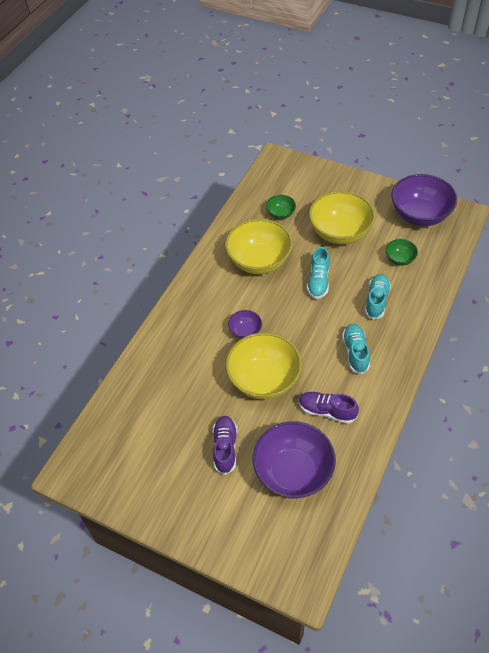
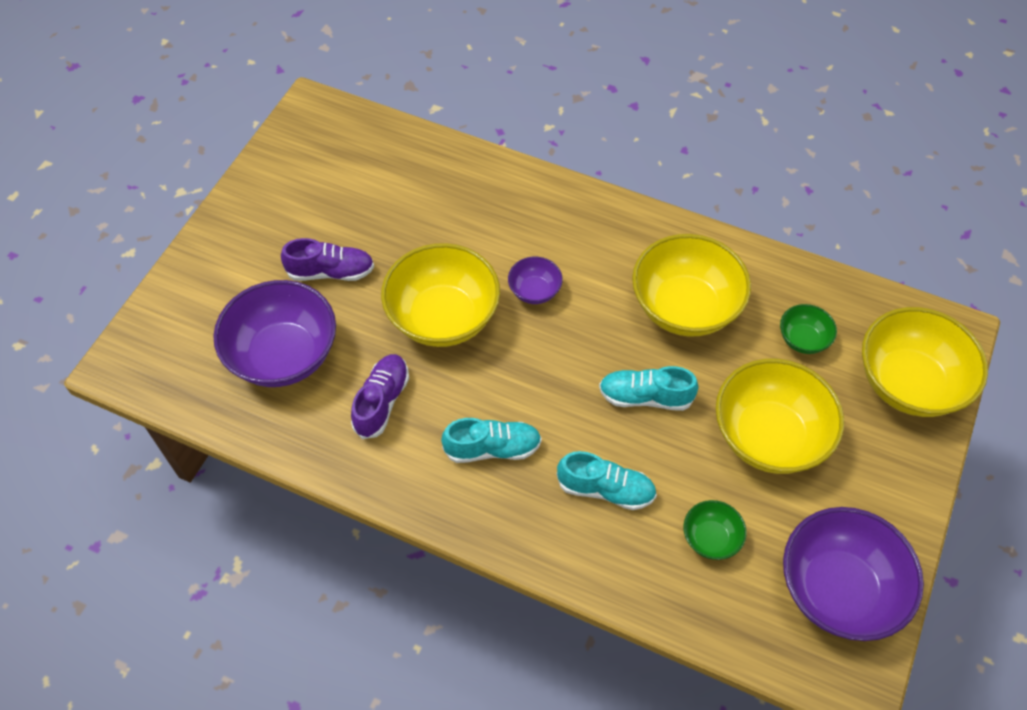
camera: 85 degrees right, 5 degrees up
none -> yellow bowl [862,307,988,417]

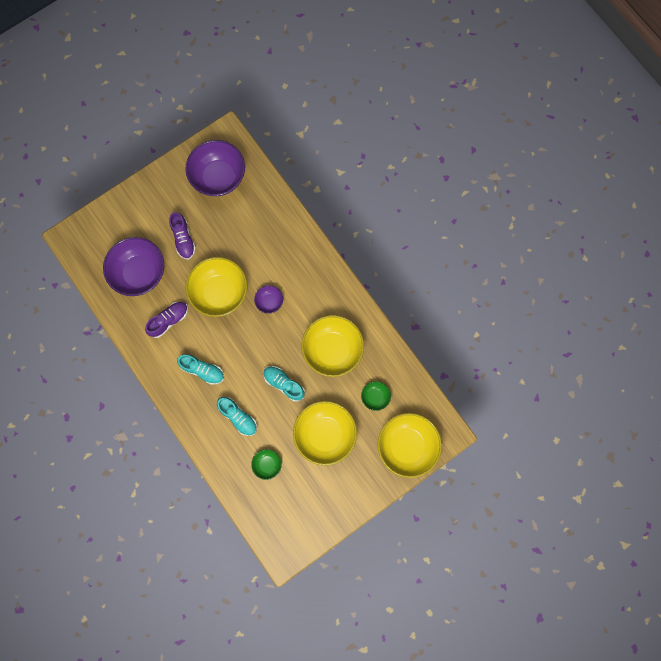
camera: 30 degrees right, 20 degrees up
purple shoe [281,238,374,281] -> purple shoe turned 45 degrees clockwise [169,212,196,260]
purple bowl [783,507,924,641] -> purple bowl moved to [185,140,245,196]

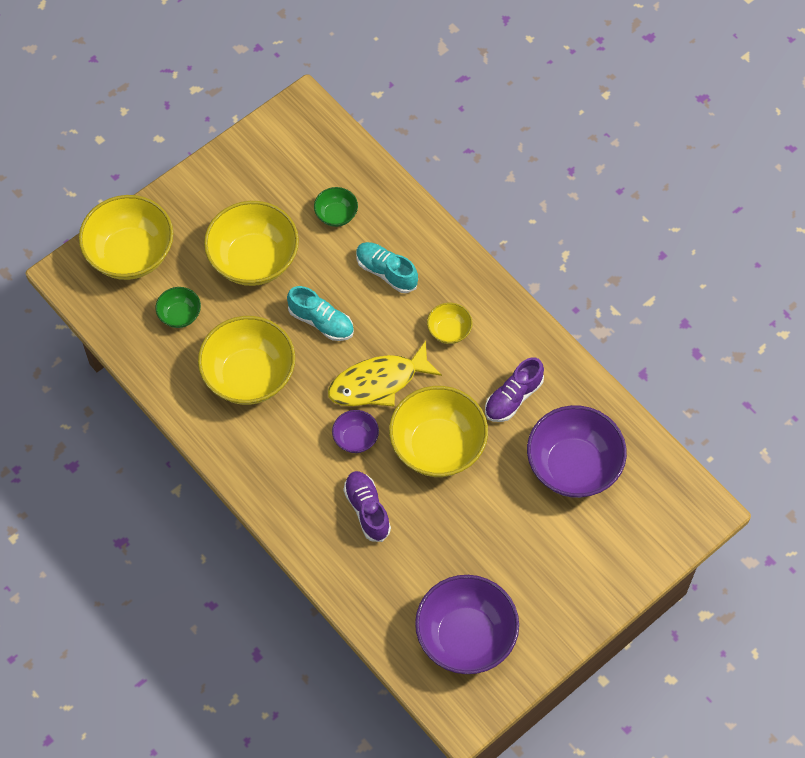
camera: 175 degrees right, 15 degrees down
purple shoe [169,212,196,260] -> purple shoe moved to [343,471,391,542]
turquoise shoe [177,354,224,385] -> yellow bowl [427,303,473,344]
none -> yellow fish [328,341,442,407]

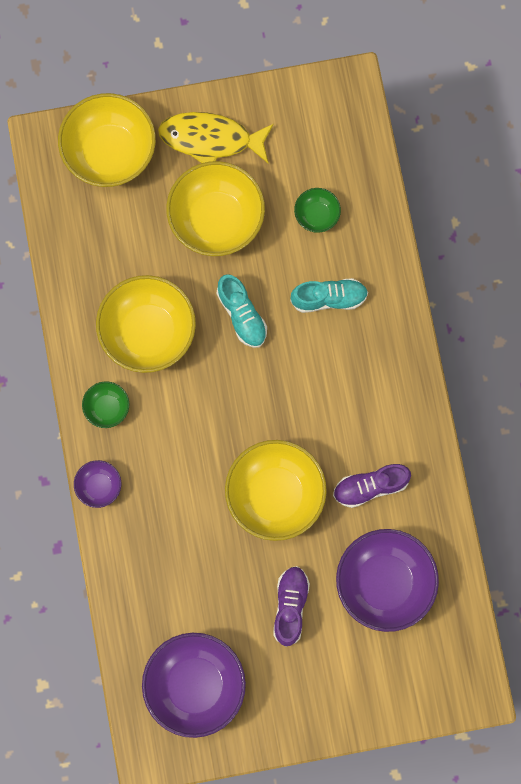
camera: 30 degrees right, 15 degrees up
green bowl [155,287,201,328] -> green bowl moved to [82,381,129,428]
yellow fish [328,341,442,407] -> yellow fish moved to [158,112,274,163]
purple bowl [332,410,379,453] -> purple bowl moved to [74,460,121,508]
purple shoe [343,471,391,542] -> purple shoe moved to [273,566,310,647]
turquoise shoe [356,242,418,293] -> turquoise shoe turned 105 degrees clockwise [290,278,368,313]
yellow bowl [427,303,473,344] -> none

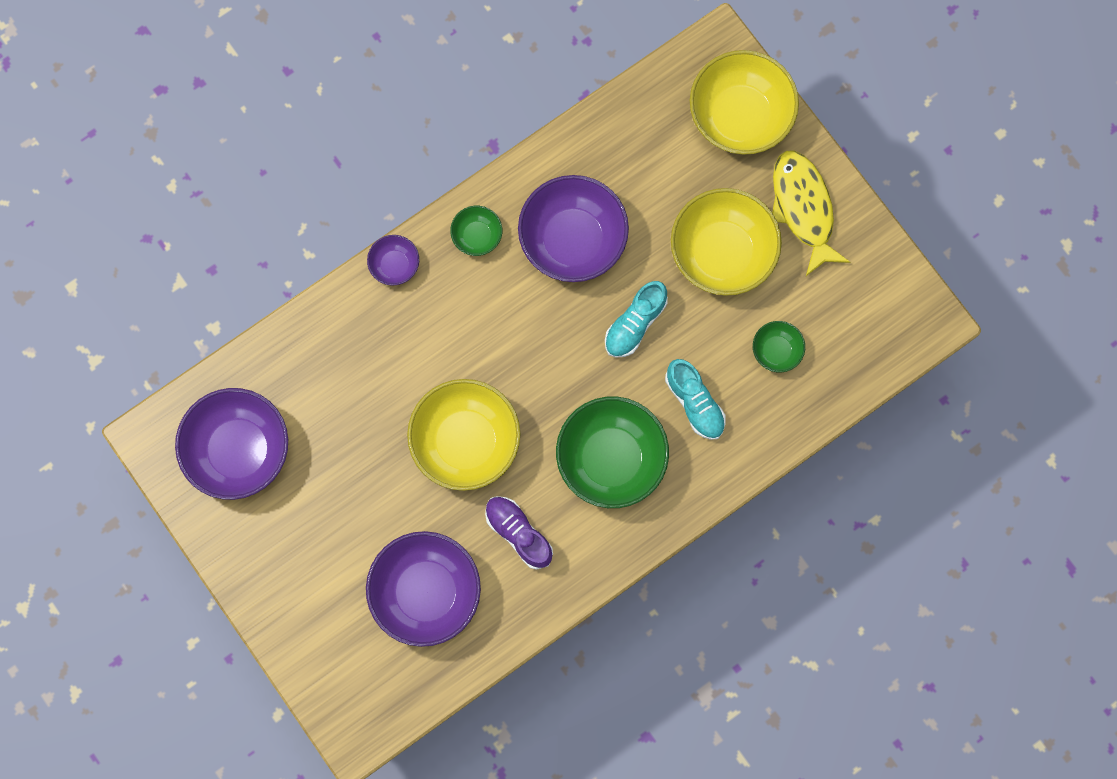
camera: 65 degrees right, 0 degrees up
yellow bowl [96,275,196,373] -> purple bowl [518,175,629,282]
purple shoe [273,566,310,647] -> none
none -> green bowl [556,397,669,508]

